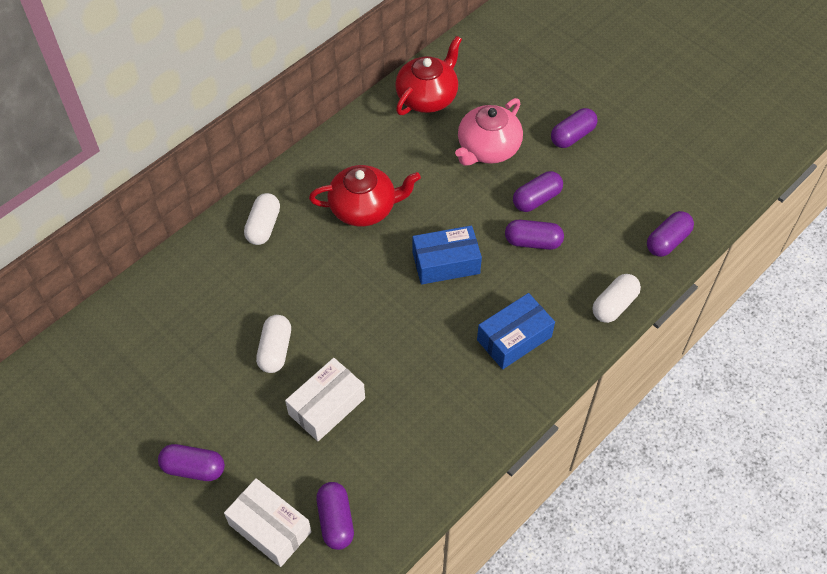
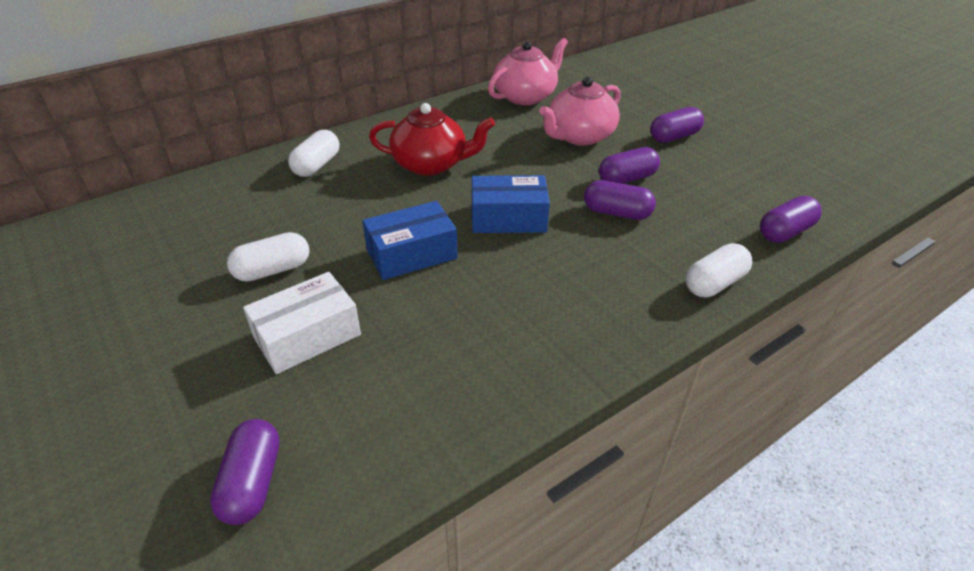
camera: 10 degrees right, 15 degrees down
purple capsule [158,444,225,481] -> none
white box [224,478,312,567] -> none
white capsule [256,315,291,373] -> white capsule turned 45 degrees clockwise [227,232,309,282]
red teapot [395,36,462,115] -> pink teapot [488,38,568,105]
blue box [477,293,555,369] -> blue box moved to [363,201,458,280]

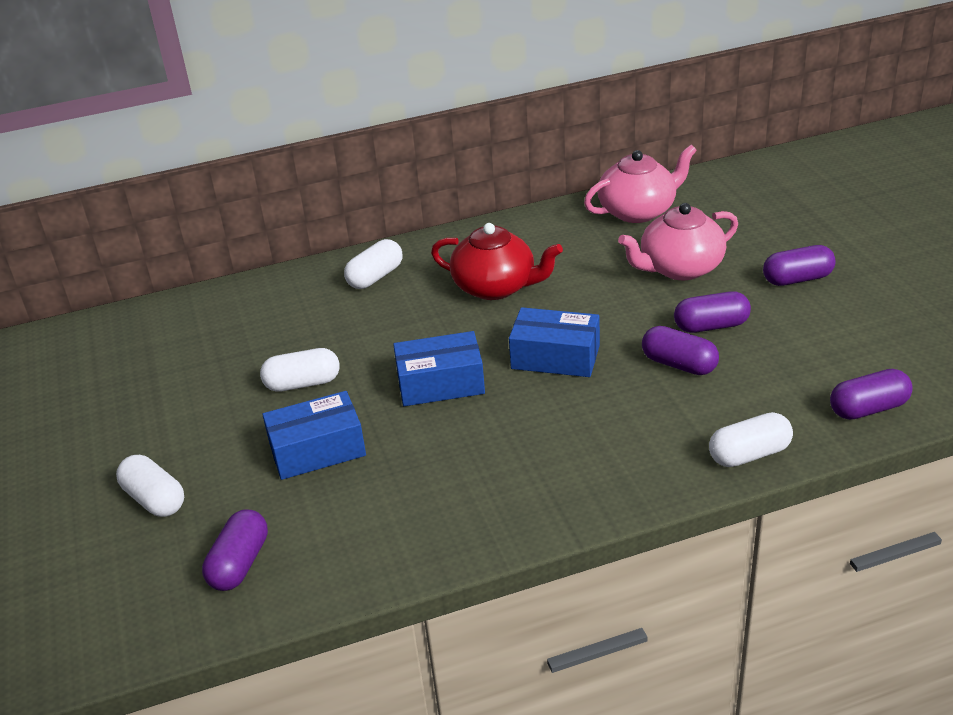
camera: 20 degrees right, 5 degrees down
white box [243,272,361,374] -> blue box [262,391,366,480]
none -> white capsule [116,455,184,517]

